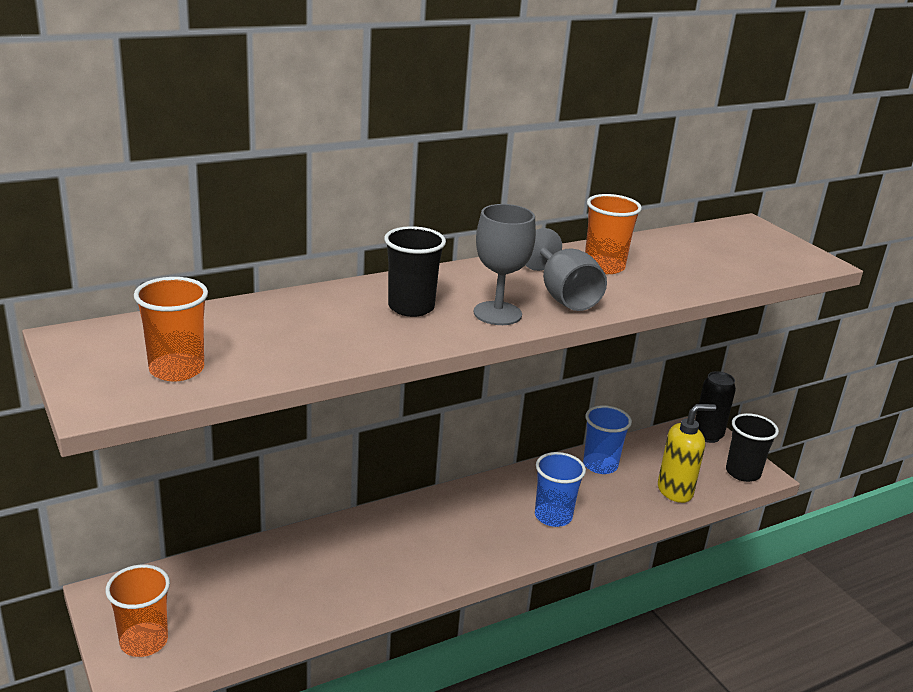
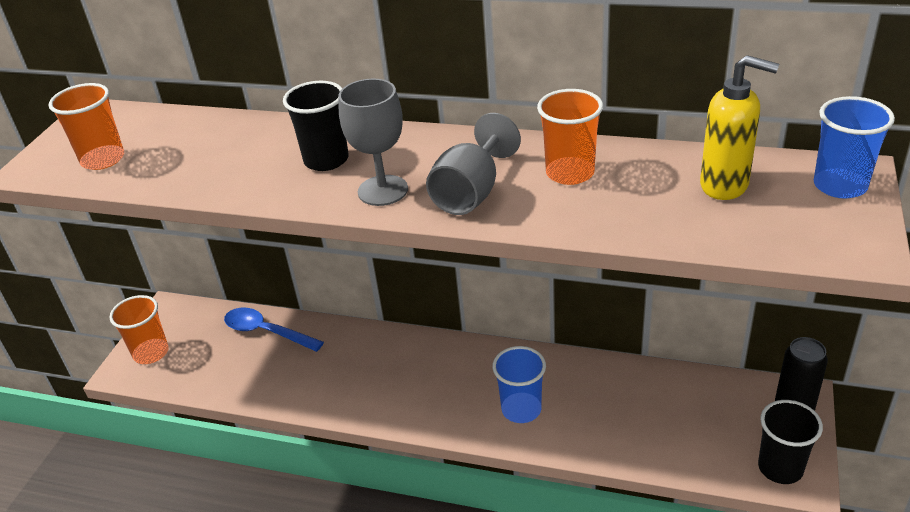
camera: 50 degrees right, 10 degrees up
blue cup [583,405,632,474] -> blue cup moved to [814,96,895,199]
yellow soap dispenser [658,404,716,503] -> yellow soap dispenser moved to [700,55,779,200]
none -> blue spoon [224,308,324,352]

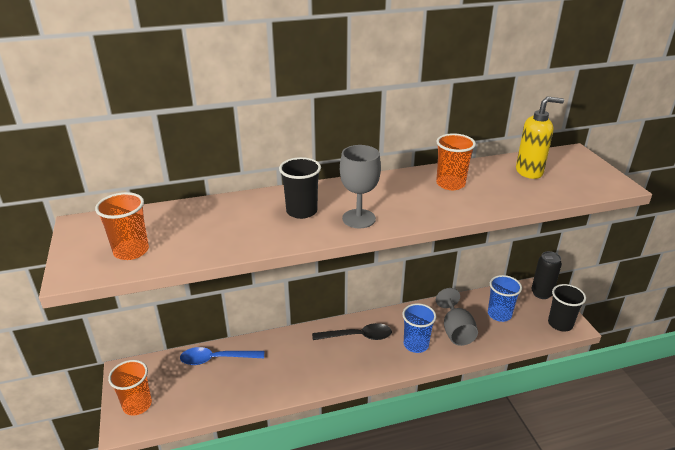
camera: 35 degrees left, 5 degrees down
grey goblet [426,113,521,215] -> grey goblet moved to [436,288,478,346]
blue cup [814,96,895,199] -> blue cup moved to [488,275,522,322]
none -> black spoon [312,323,392,340]

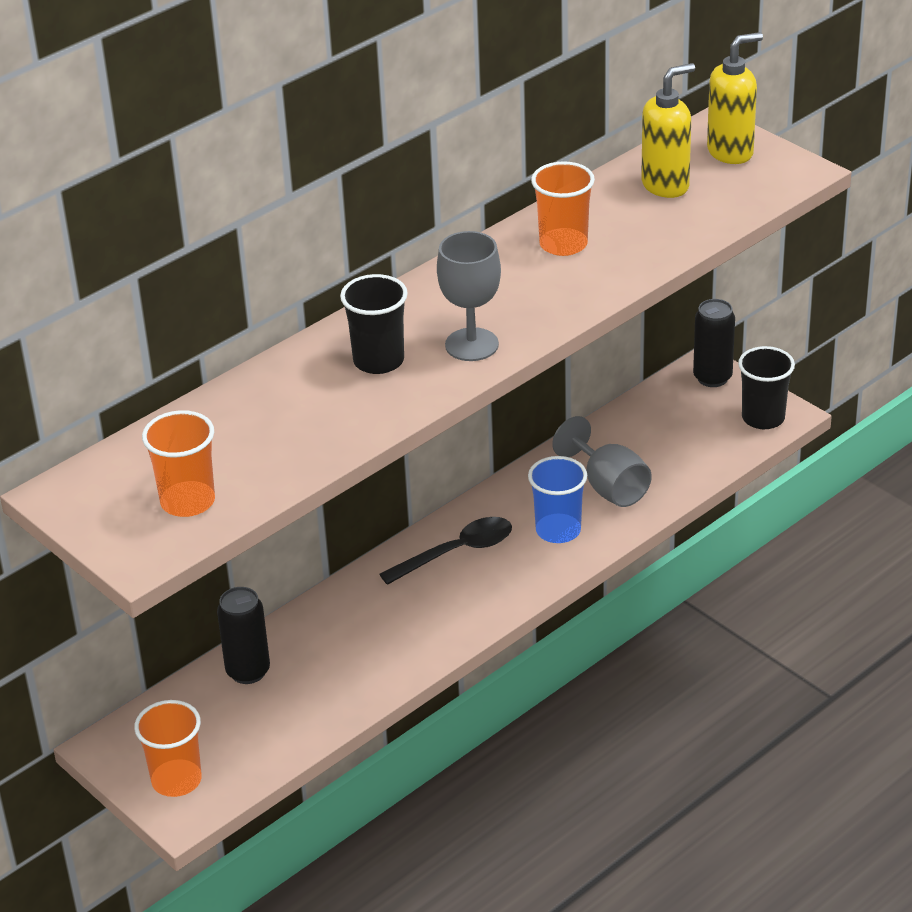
camera: 25 degrees left, 5 degrees up
blue spoon [180,347,264,365] -> black can [217,587,270,684]
blue cup [488,275,522,322] -> none
none -> yellow soap dispenser [707,32,763,164]

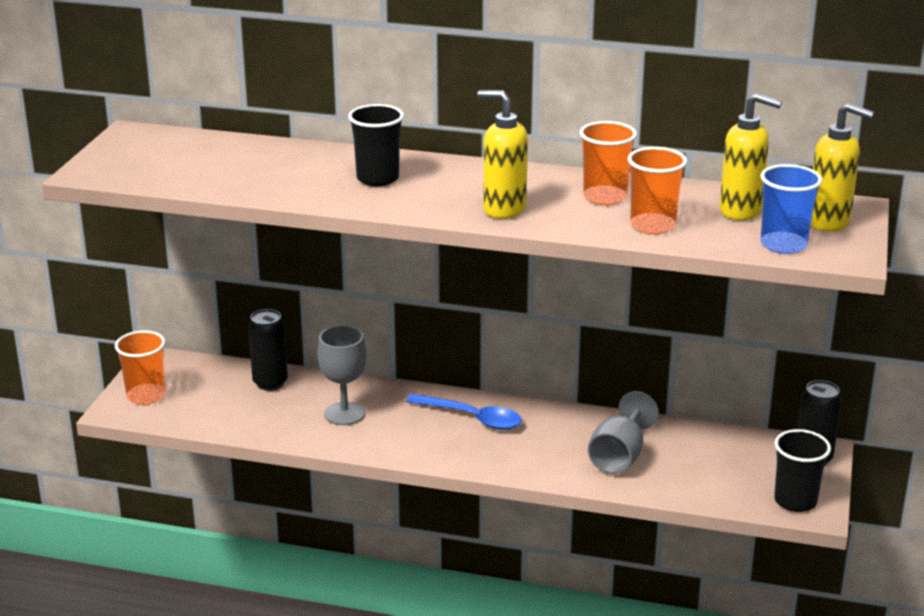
camera: 55 degrees right, 10 degrees down
orange cup [142,410,215,517] -> orange cup moved to [628,147,687,234]
black spoon [379,517,512,585] -> blue spoon [406,394,522,430]
grey goblet [437,231,501,361] -> grey goblet moved to [317,325,367,425]
blue cup [528,456,587,543] -> blue cup moved to [760,164,822,254]
none -> yellow soap dispenser [477,90,528,219]

